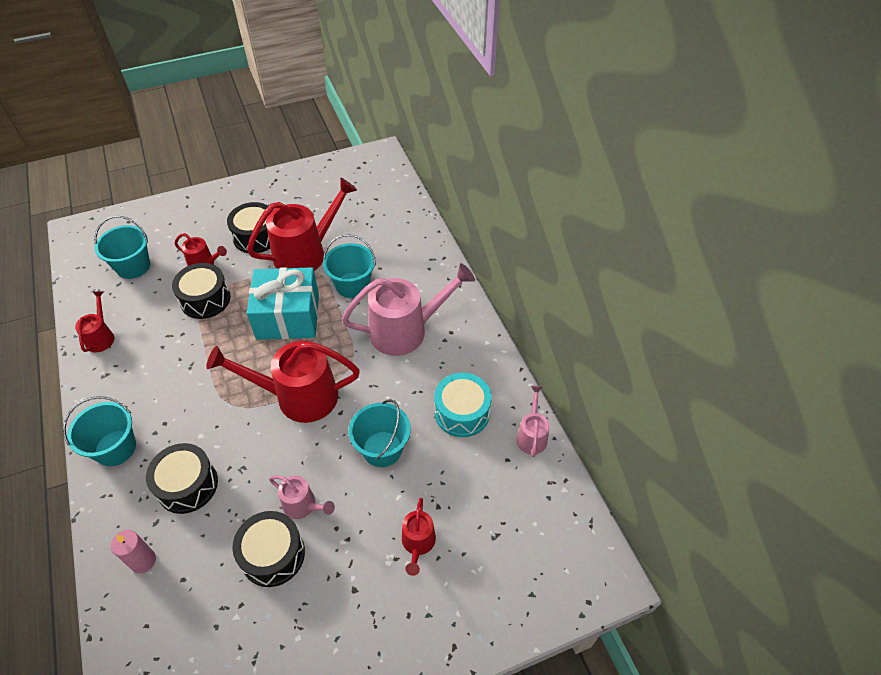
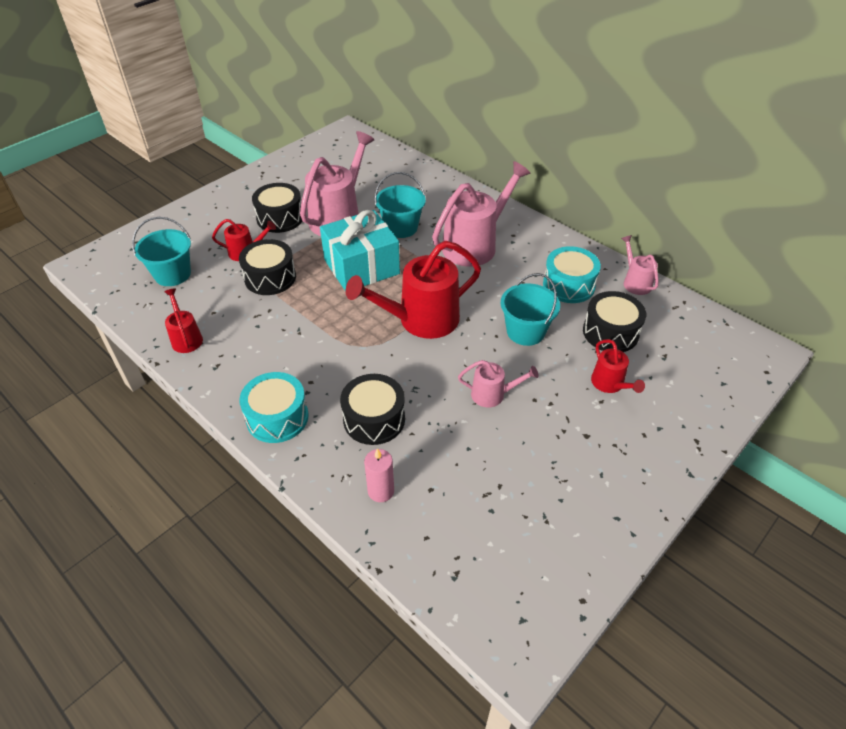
camera: 25 degrees left, 5 degrees down
turquoise bucket [63,396,136,466] -> turquoise drum [239,372,309,443]
black drum [232,511,305,587] -> black drum moved to [583,291,646,352]
red watering can [247,178,357,271] -> pink watering can [300,131,375,236]

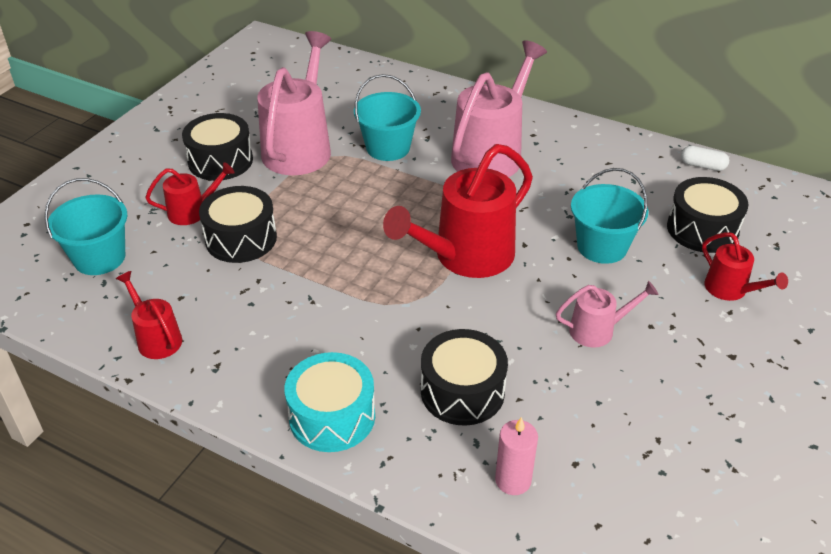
camera: 15 degrees left, 5 degrees down
turquoise gift [320,210,400,292] -> none
turquoise drum [543,246,601,303] -> none
pink watering can [621,235,658,295] -> white capsule [681,146,729,171]

